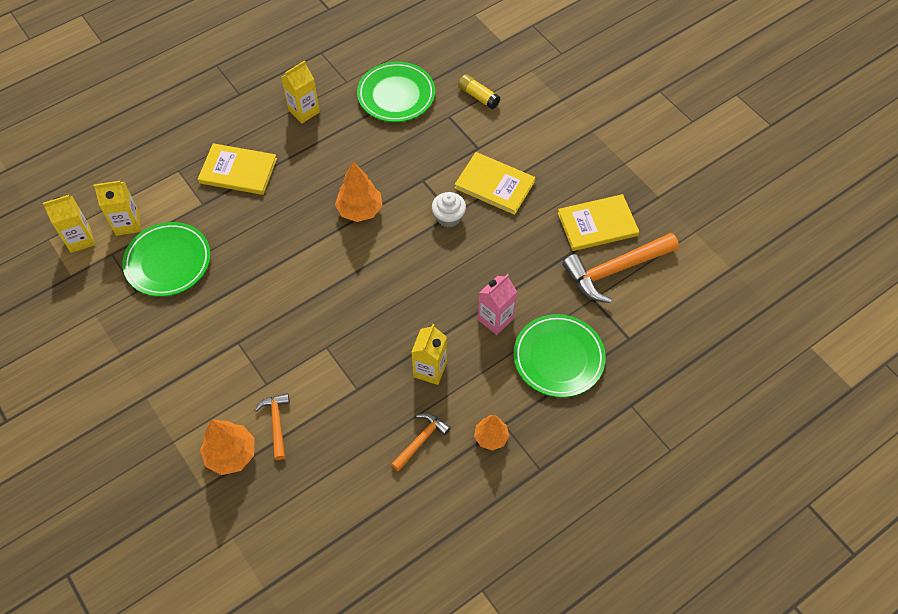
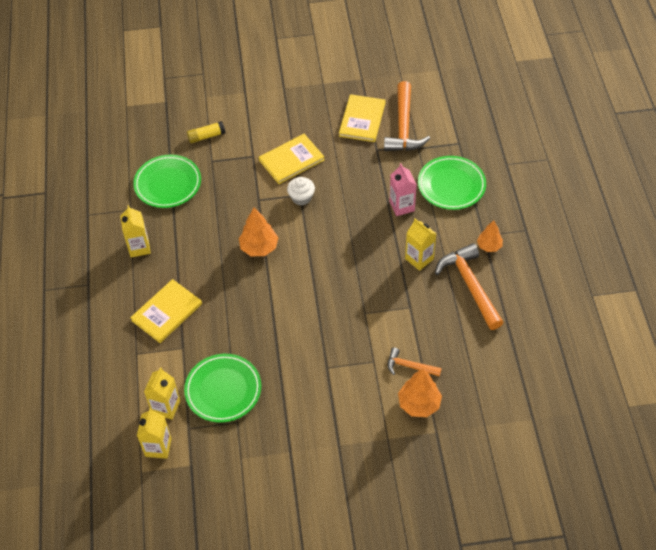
camera: 60 degrees left, 5 degrees down
orange hammer [391,413,451,471] -> orange hammer [435,243,504,330], size x1.86

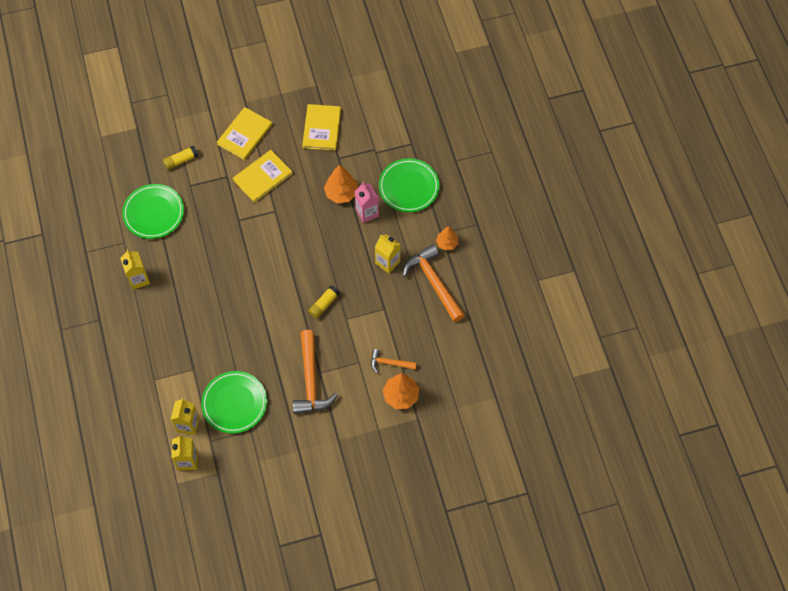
camera: 10 degrees left, 10 degrees up
yellow book [130,279,202,343] -> yellow book moved to [217,107,272,160]
orange tree [239,207,278,256] -> orange tree moved to [324,165,358,203]
white cupcake [287,177,315,206] -> none
orange hammer [384,81,430,151] -> orange hammer moved to [293,330,338,414]
none -> yellow glue stick [308,285,340,319]

